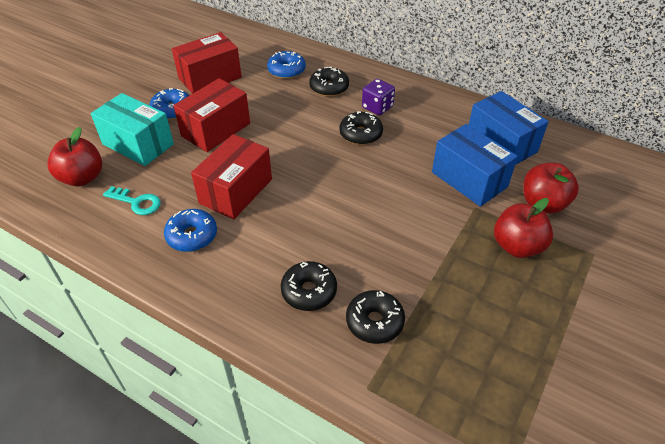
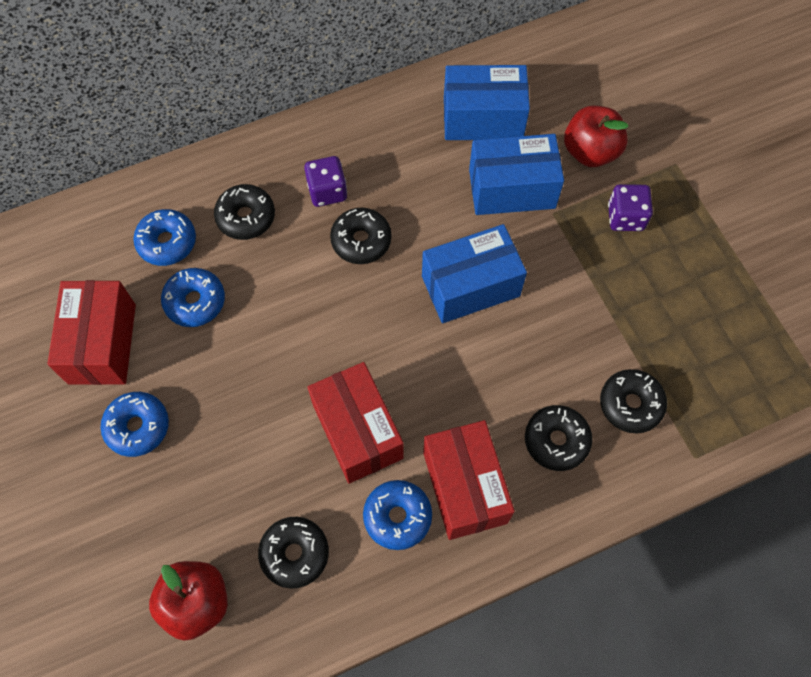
camera: 55 degrees left, 20 degrees up
turquoise box [91,93,174,166] -> none
turquoise key [103,186,161,215] -> black donut [258,517,329,589]
red box [173,78,250,152] -> red box moved to [423,420,515,540]
red apple [494,198,553,258] -> purple dice [608,184,653,231]
none -> blue donut [161,268,225,327]
none -> blue box [422,224,527,323]

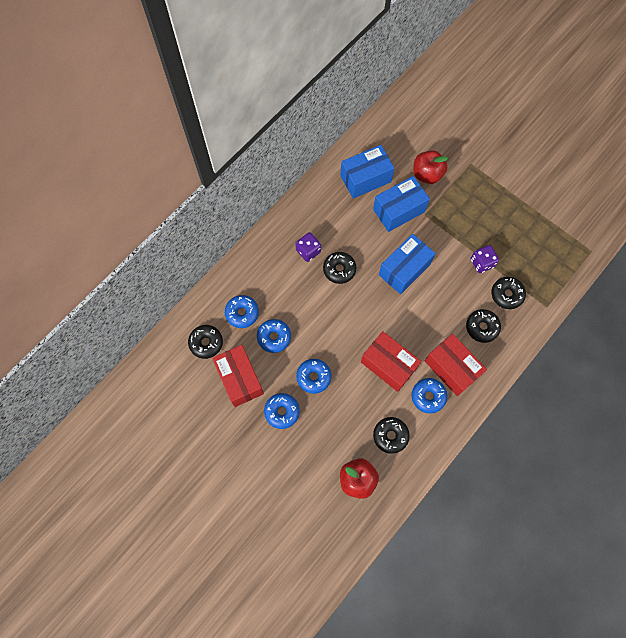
camera: 25 degrees left, 5 degrees up
black donut [214,184,275,240] -> black donut moved to [188,325,223,359]
purple dice [608,184,653,231] -> purple dice moved to [471,245,499,273]
none -> blue donut [296,359,332,394]

